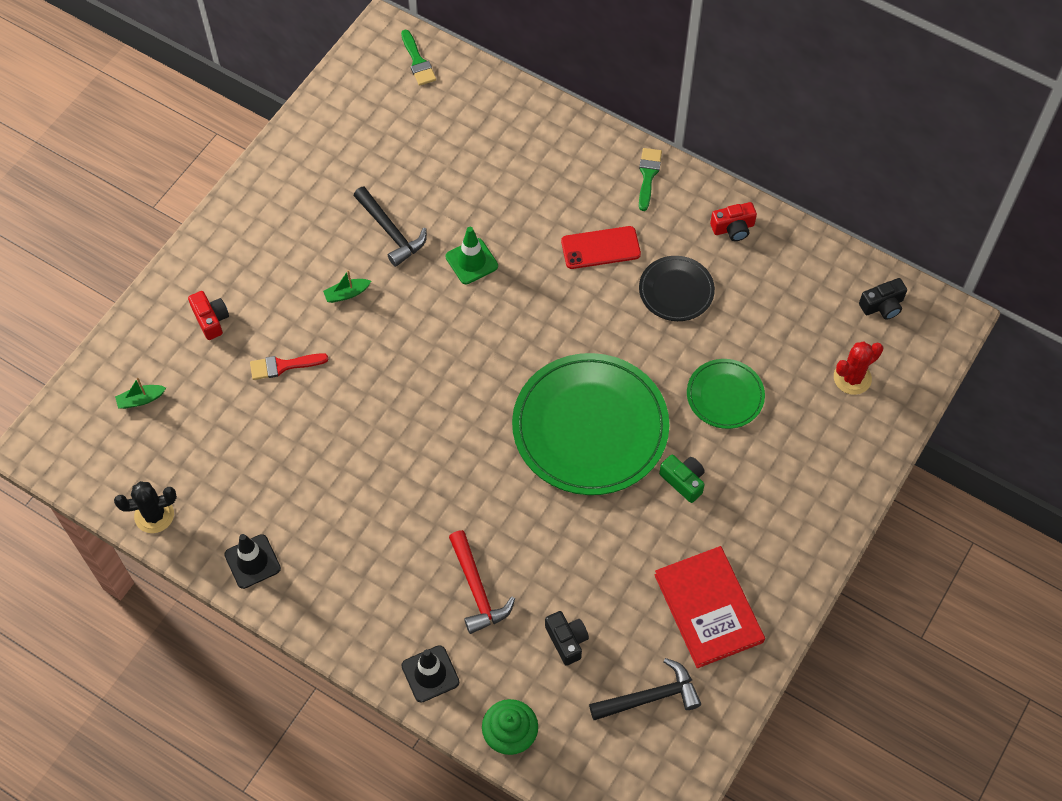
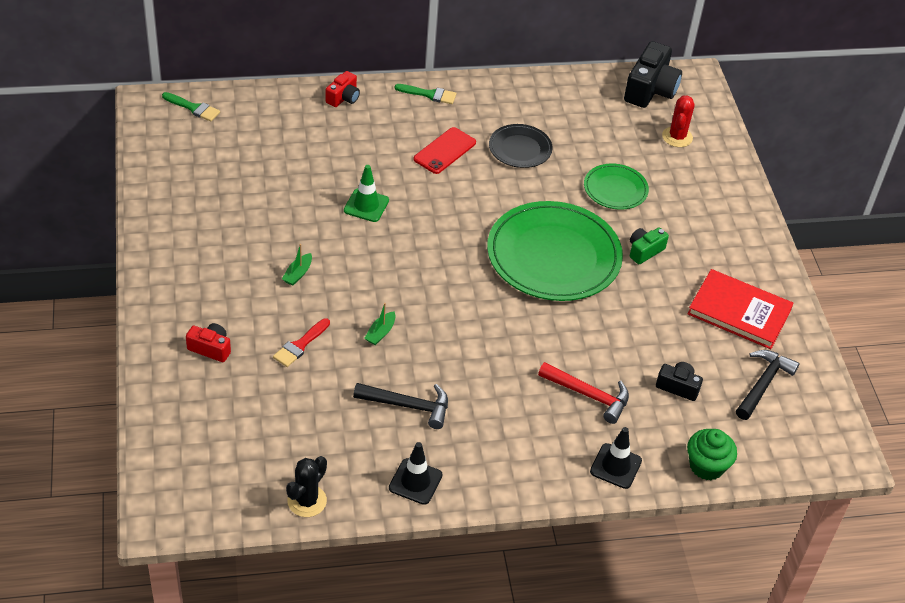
camera: 45 degrees left, 15 degrees down
green boat [115,378,166,409] -> green boat moved to [364,303,395,345]
black hammer [354,187,427,267] -> black hammer moved to [353,383,448,429]
green brush [639,148,662,211] -> green brush turned 135 degrees clockwise [394,84,456,104]
green camera [659,455,705,503] -> green camera turned 45 degrees counterclockwise [630,227,669,264]
red camera [710,202,757,241] -> red camera moved to [326,71,360,107]
black camera [859,278,907,320] -> black camera [624,41,682,108], size x1.83

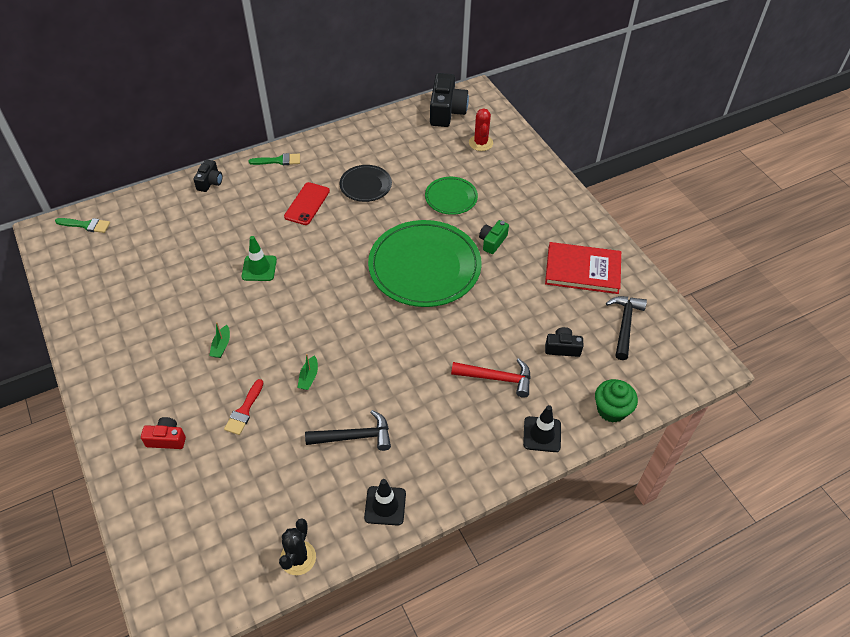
camera: 15 degrees left, 5 degrees up
red camera [326,71,360,107] -> black camera [193,160,223,192]

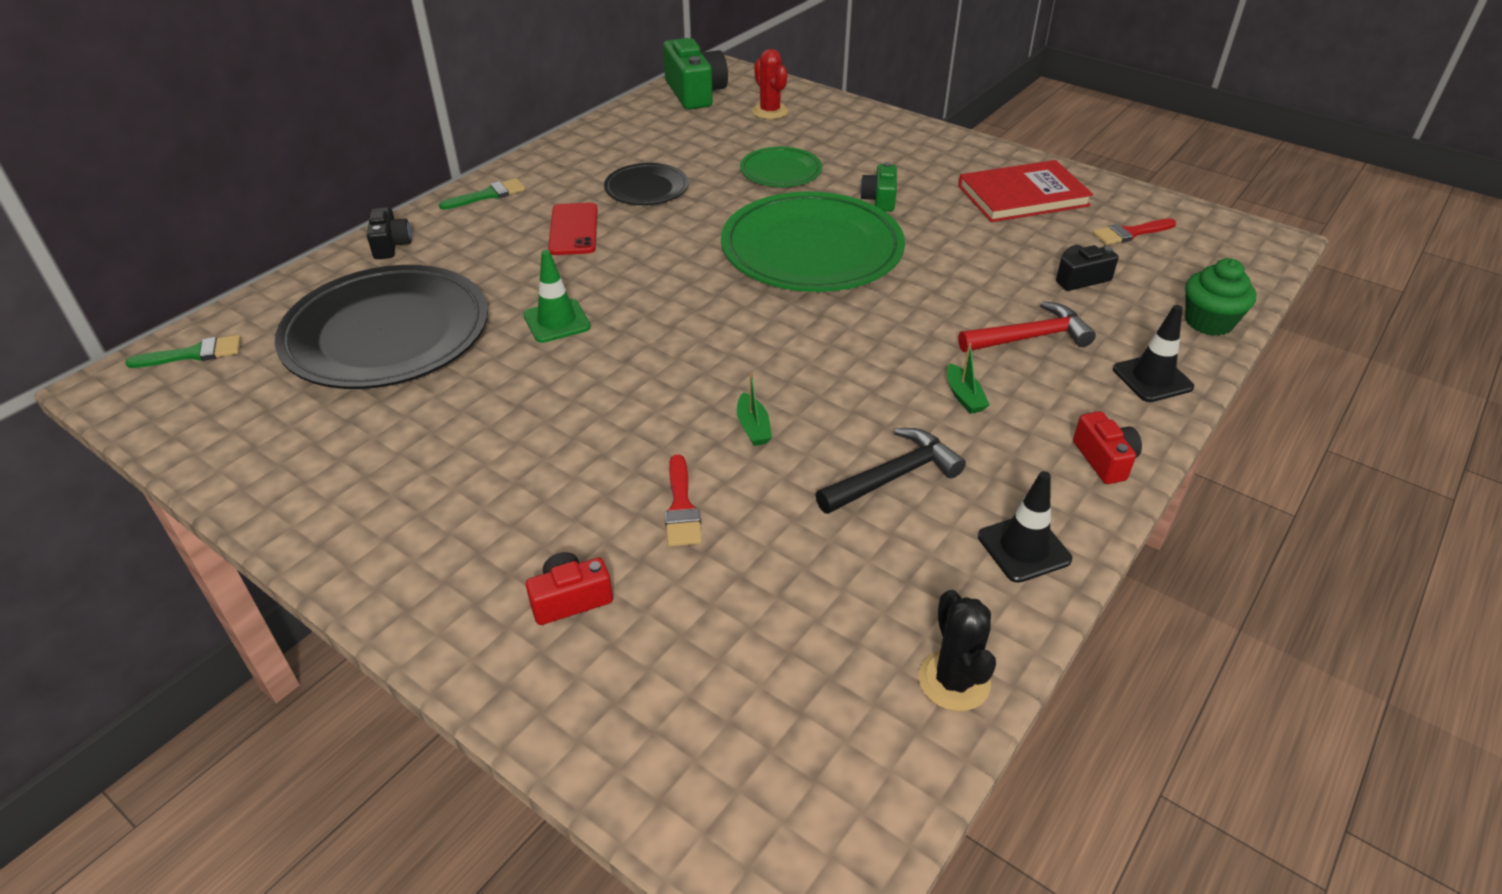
camera: 25 degrees left, 10 degrees down
green boat [209,322,230,358] -> green boat moved to [947,343,990,414]
black camera [430,73,469,127] -> green camera [663,38,728,110]
black hammer [606,296,647,360] -> red brush [1093,218,1176,245]
none -> black plate [275,265,488,389]
none -> red camera [1073,411,1142,484]

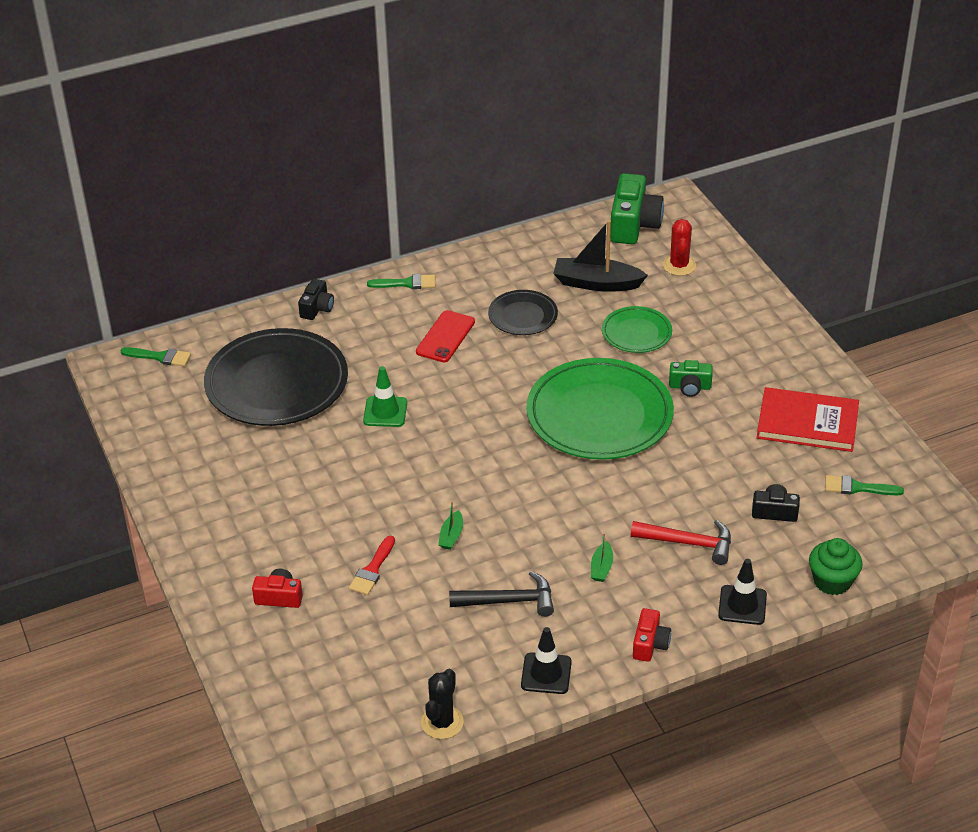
camera: 30 degrees right, 0 degrees up
green camera [860,162,897,212] -> green camera turned 120 degrees counterclockwise [669,360,713,397]
red brush [1093,218,1176,245] -> green brush [825,475,904,495]
none -> black boat [553,220,648,292]

